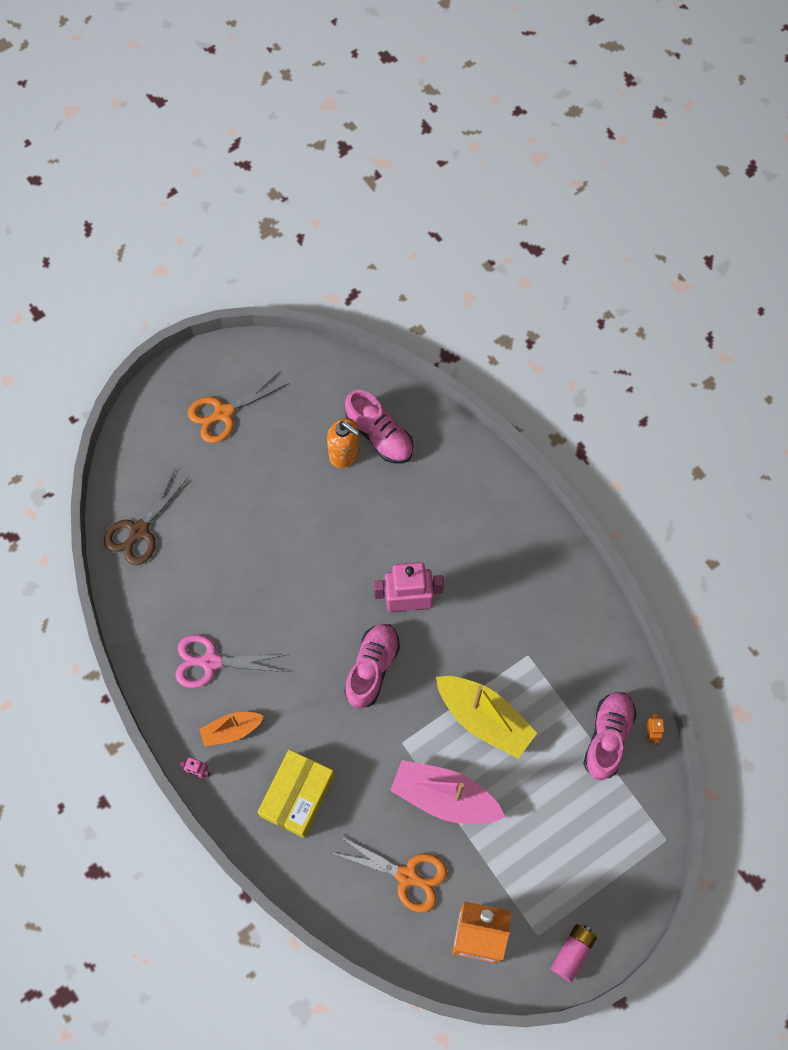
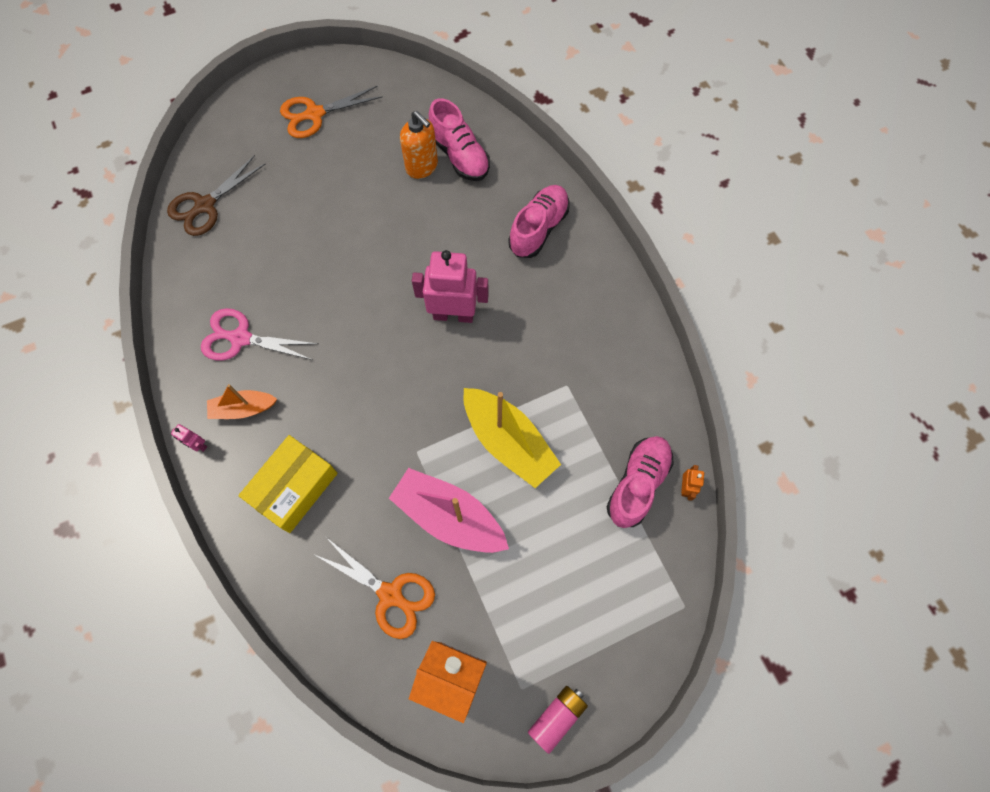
camera: 10 degrees right, 0 degrees up
pink shoe [344,624,400,708] -> pink shoe moved to [508,185,570,258]

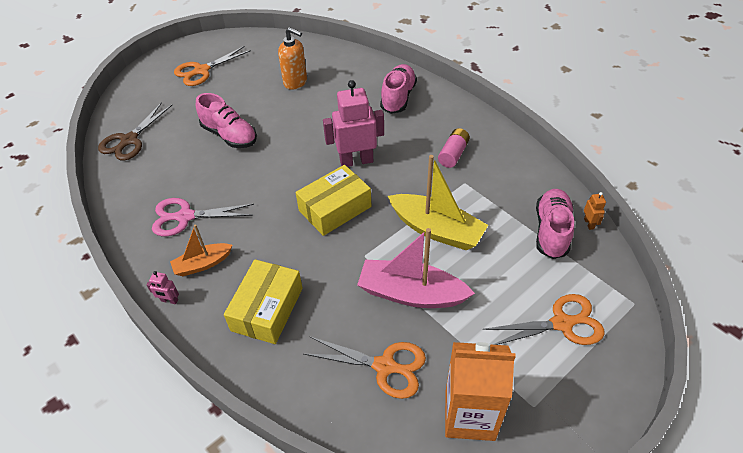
camera: 15 degrees left, 20 degrees down
pink shoe [429,98,490,181] -> pink shoe moved to [196,93,257,148]
pink battery [528,686,588,754] -> pink battery moved to [438,128,470,168]
none -> yellow box [296,165,371,236]
none -> orange scissors [483,294,605,345]

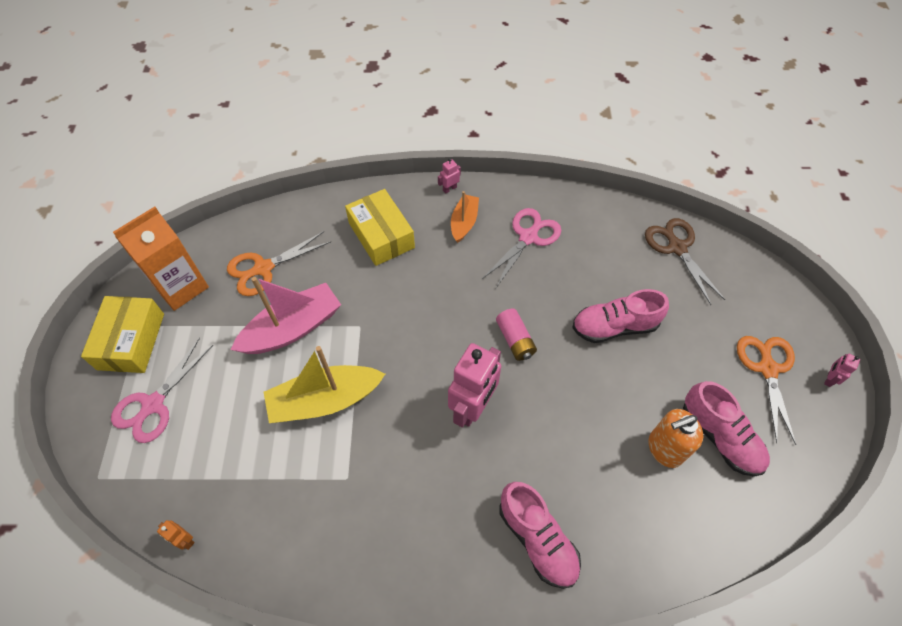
camera: 130 degrees right, 10 degrees up
yellow box [296,165,371,236] -> yellow box moved to [81,296,164,373]
pink battery [438,128,470,168] -> pink battery moved to [496,309,537,361]
orange scissors [483,294,605,345] -> pink scissors [111,337,213,443]
pink shoe [536,189,574,259] -> pink shoe moved to [683,381,770,477]
none -> pink robot [824,354,860,387]

